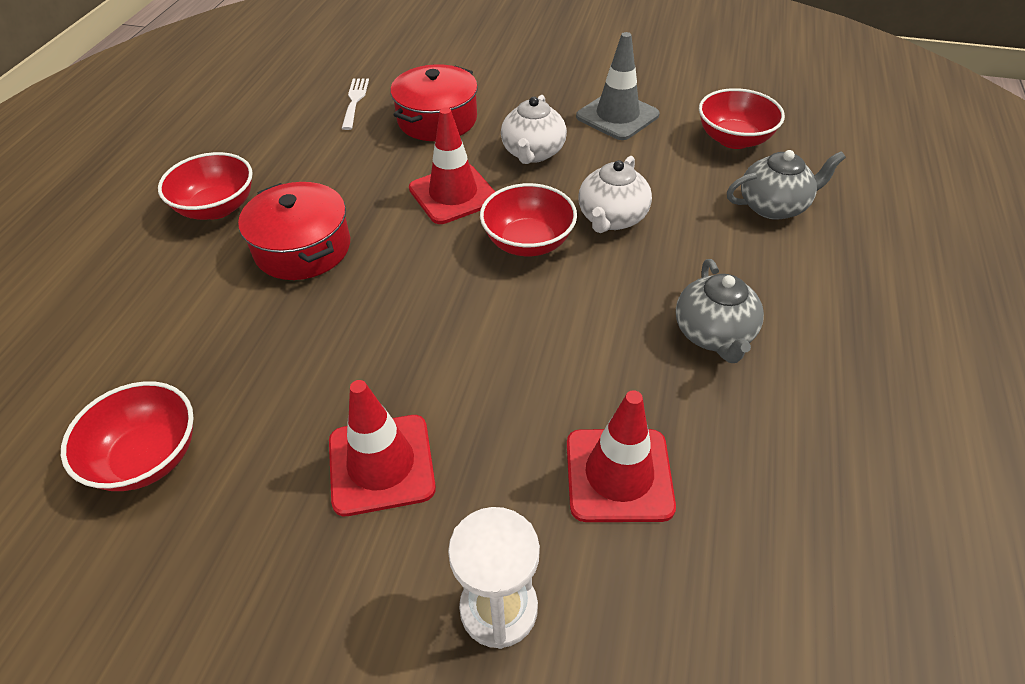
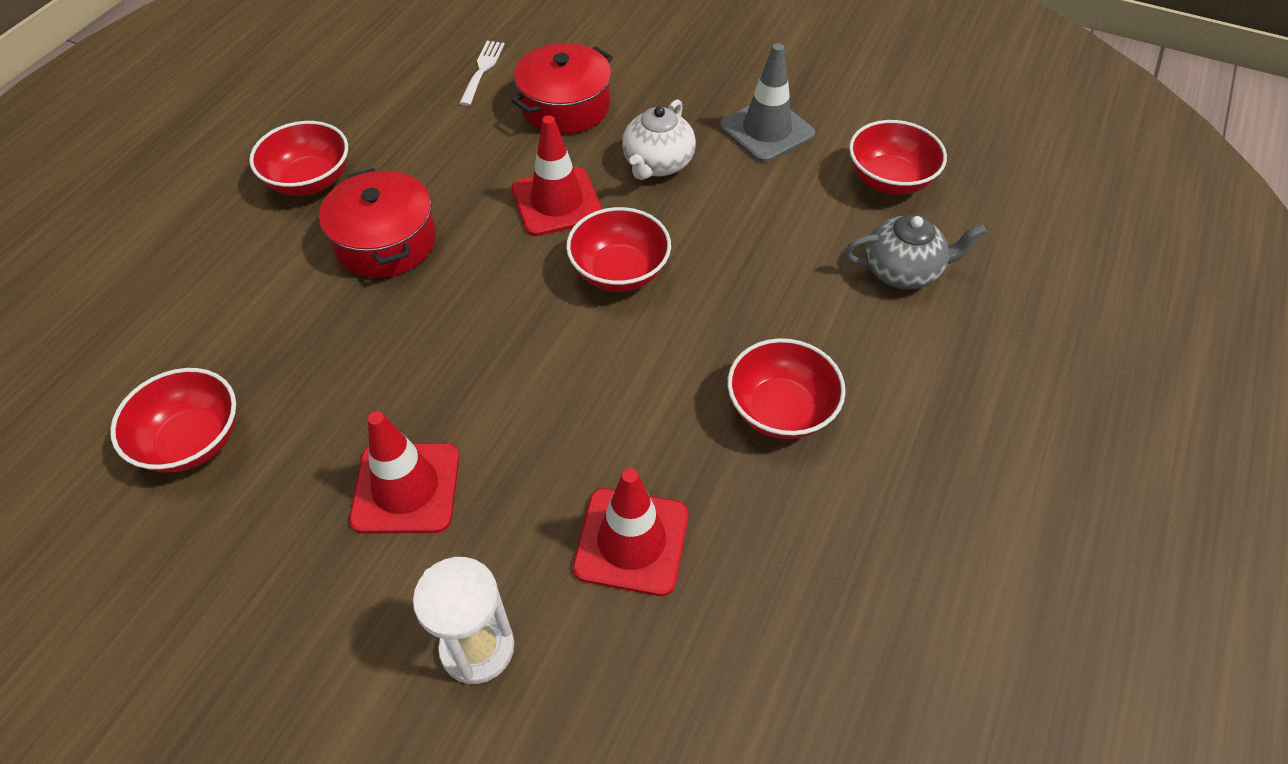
camera: 10 degrees right, 5 degrees up
white teapot [579,156,652,233] -> none
grey teapot [676,259,764,363] -> red bowl [728,338,846,439]

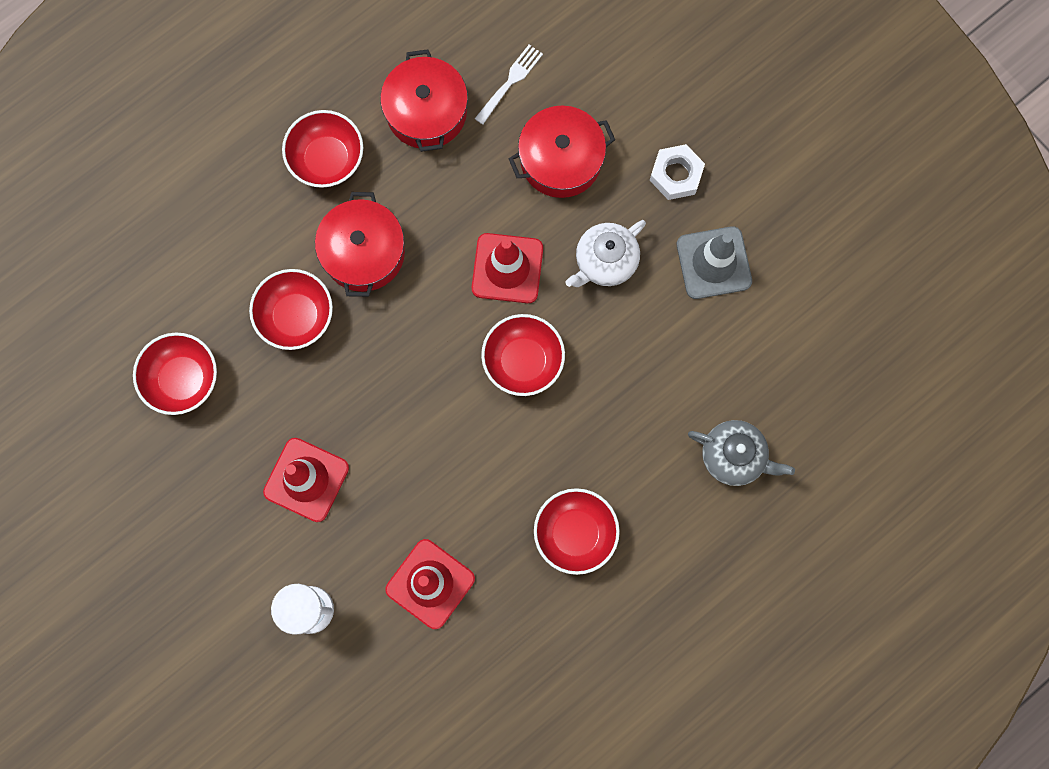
camera: 25 degrees right, 25 degrees up
red bowl [849,120,947,195] -> red bowl moved to [249,269,333,350]
none -> red pot [380,49,468,152]
none -> white nut [649,144,705,200]

